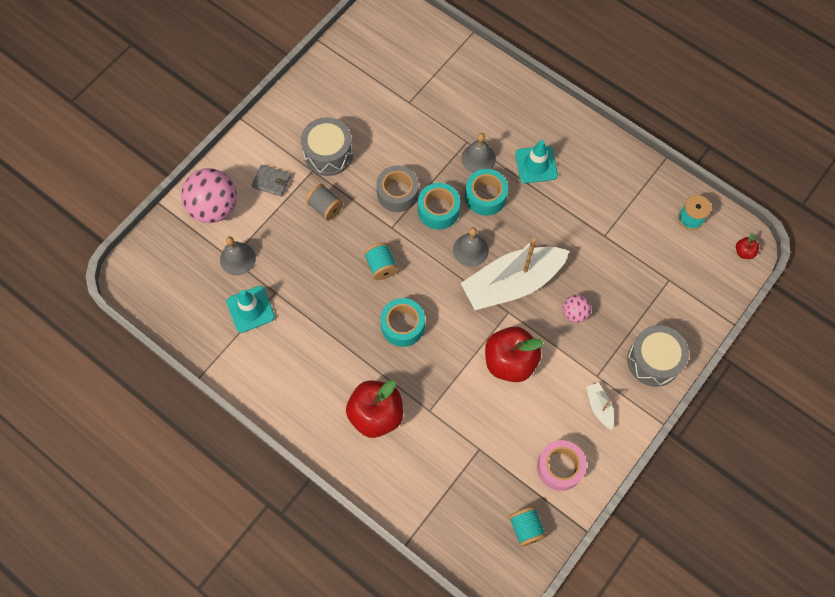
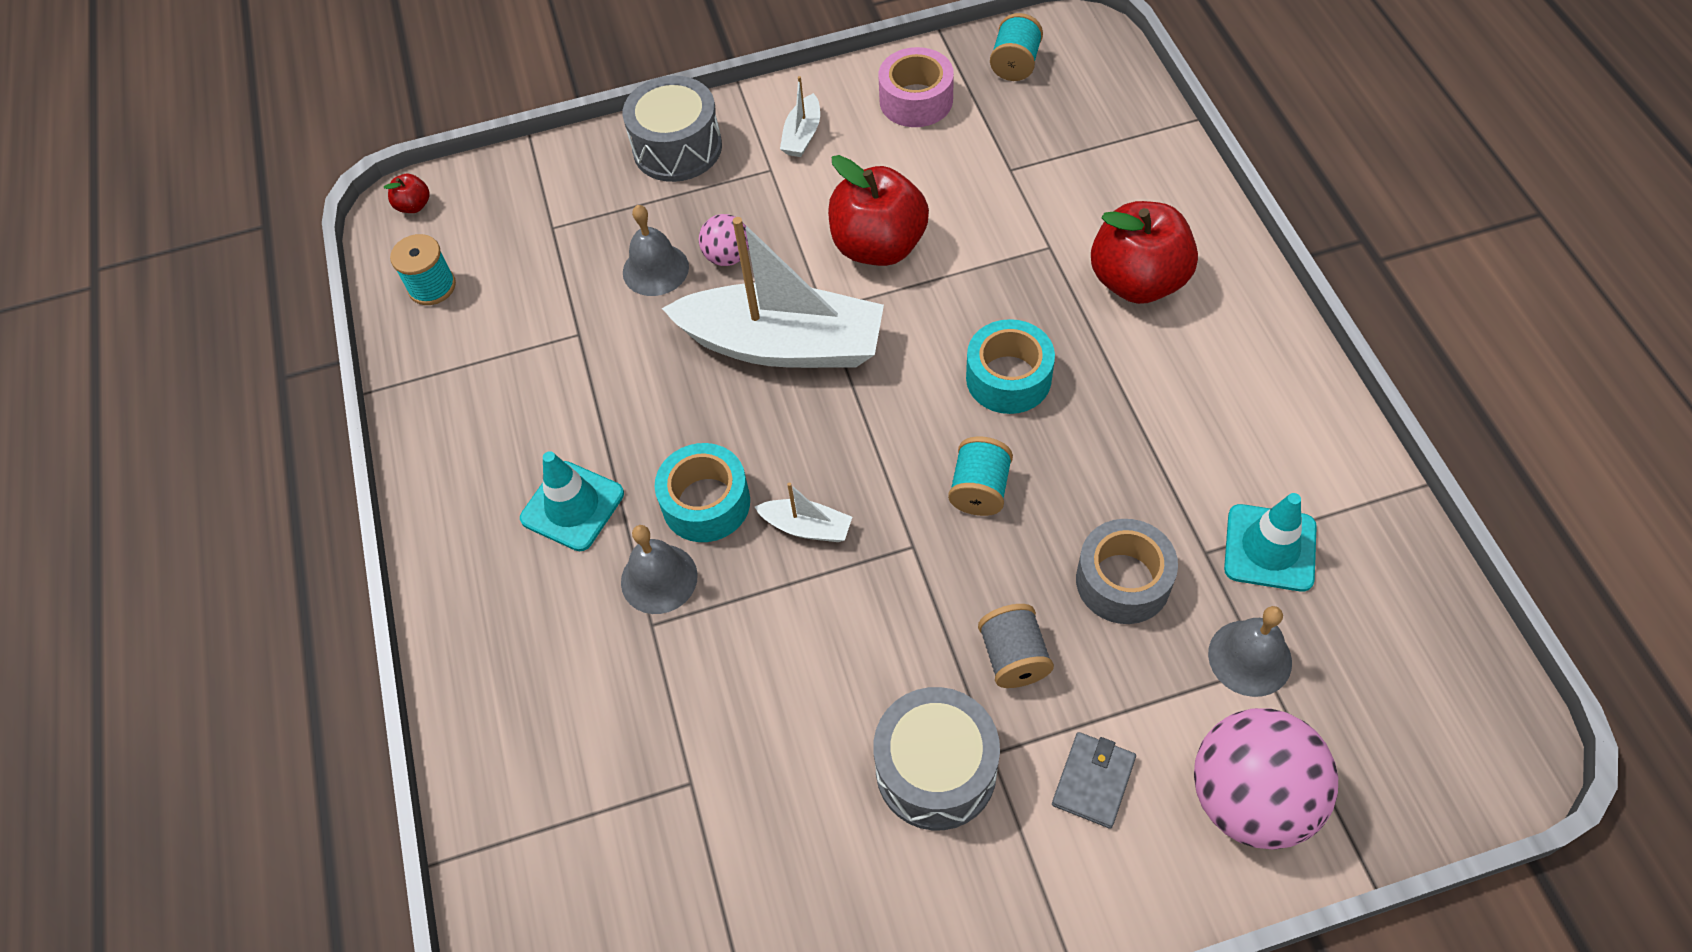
camera: 140 degrees left, 10 degrees down
grey wallet [252,165,291,197] -> grey wallet turned 60 degrees clockwise [1052,732,1136,829]
grey tape [376,166,419,212] -> grey tape moved to [1076,519,1178,624]
turquoise tape [418,183,460,230] -> white boat [755,482,852,542]
grey bell [453,228,489,267] -> grey bell moved to [623,205,689,296]

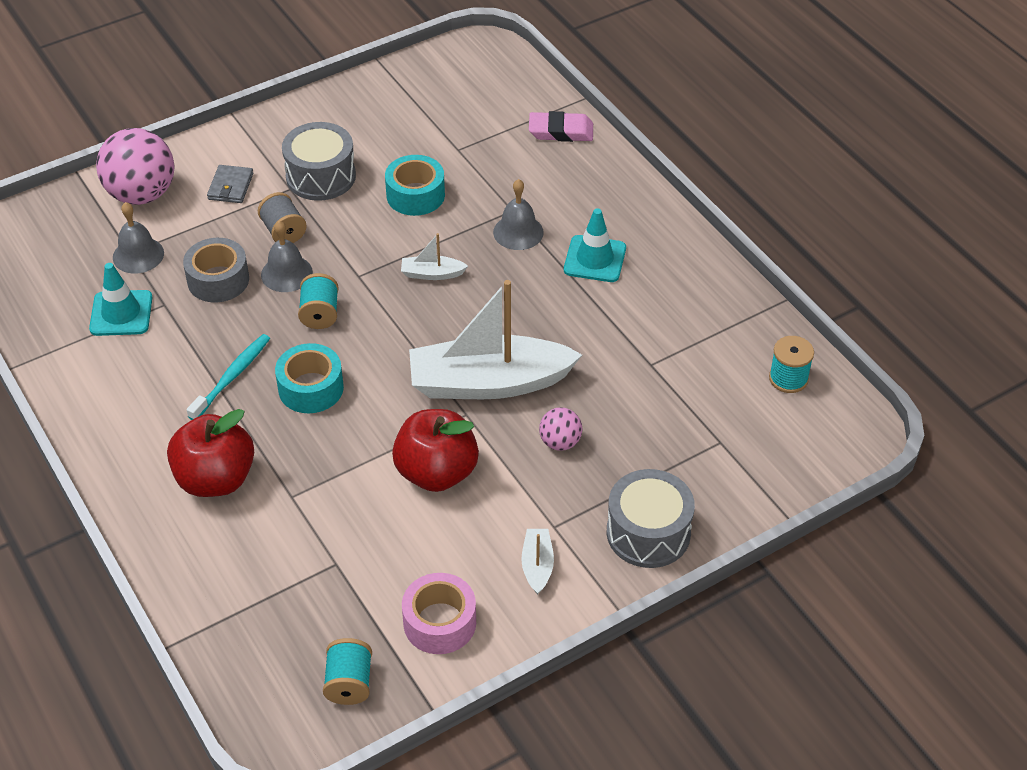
camera: 160 degrees right, 10 degrees down
red apple [384,174,430,213] -> none
grey bell [623,205,689,296] -> grey bell moved to [261,221,313,292]
turquoise tape [655,443,750,542] -> turquoise tape moved to [385,155,445,216]
none -> turquoise toothbrush [187,334,270,420]
none -> pink eraser [529,111,593,142]

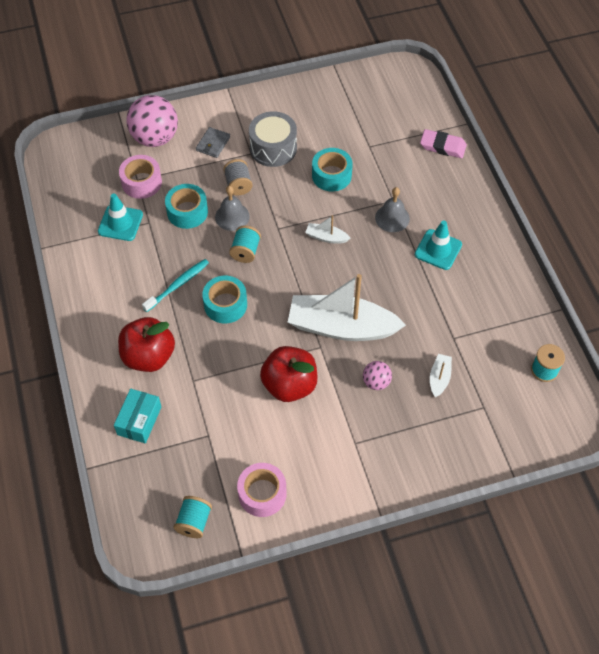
camera: 15 degrees right, 10 degrees up
grey bell [113,202,164,274] -> pink tape [119,155,162,199]
grey tape [183,238,249,302] -> turquoise tape [165,184,208,229]
white boat [521,529,554,595] -> white boat moved to [430,354,452,397]
grey drum [607,469,695,568] -> none
none -> turquoise box [114,389,161,444]

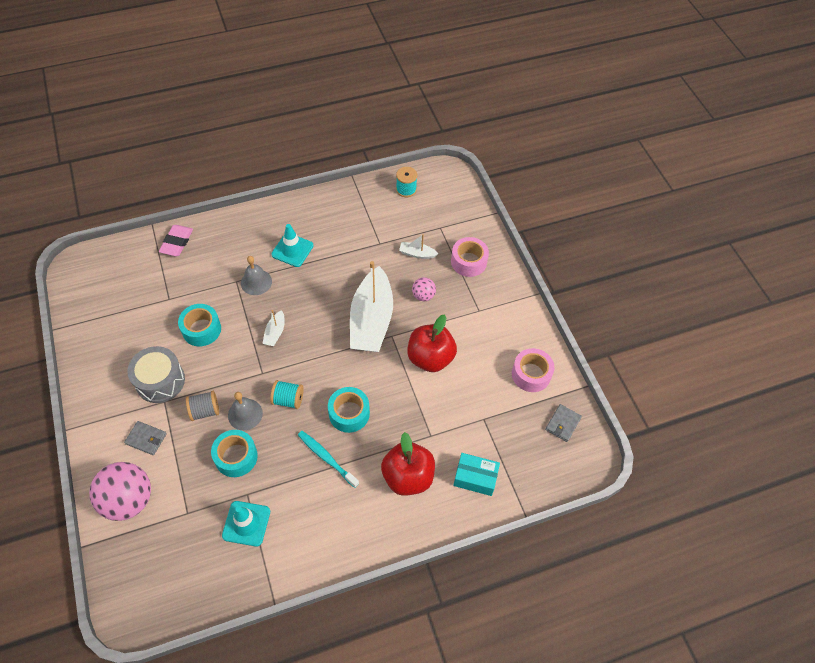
camera: 95 degrees left, 0 degrees up
pink tape [119,155,162,199] -> pink tape moved to [451,237,489,277]
turquoise spool [174,496,212,538] -> grey wallet [545,404,582,442]

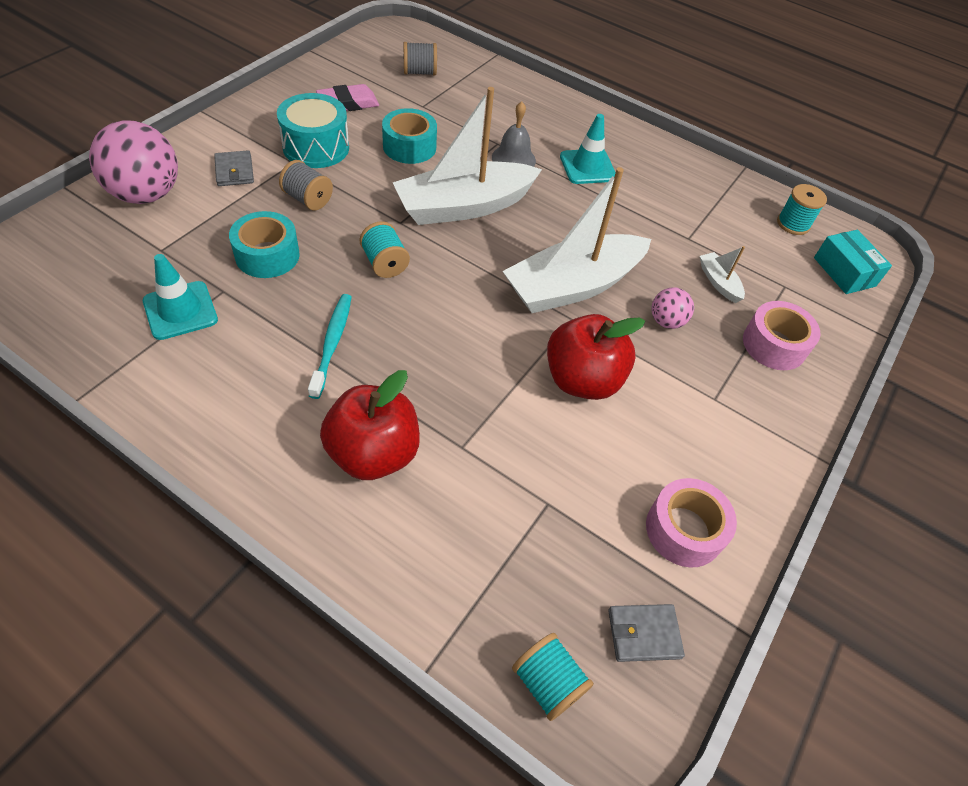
camera: 50 degrees right, 5 degrees down
grey drum [127,346,185,403] -> turquoise drum [277,93,349,168]
pink eraser [159,225,193,256] -> pink eraser moved to [316,84,379,111]
grey bell [228,392,263,430] -> none
white boat [262,310,285,346] -> white boat [392,87,542,225], size x2.41
turquoise tape [328,387,370,433] -> none
turquoise box [453,453,500,496] -> turquoise box moved to [814,230,892,294]
none -> grey spool [404,42,437,76]
none -> turquoise spool [512,633,593,721]

